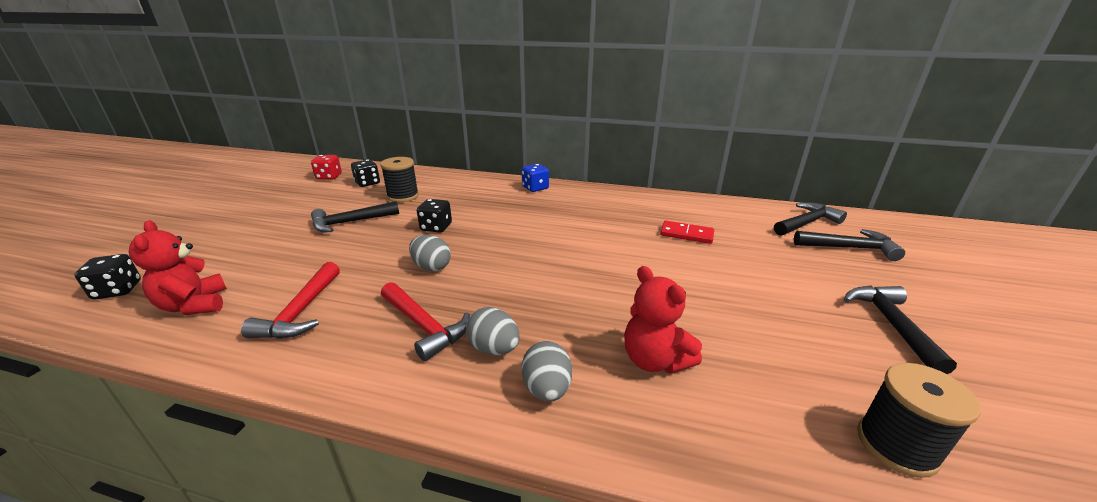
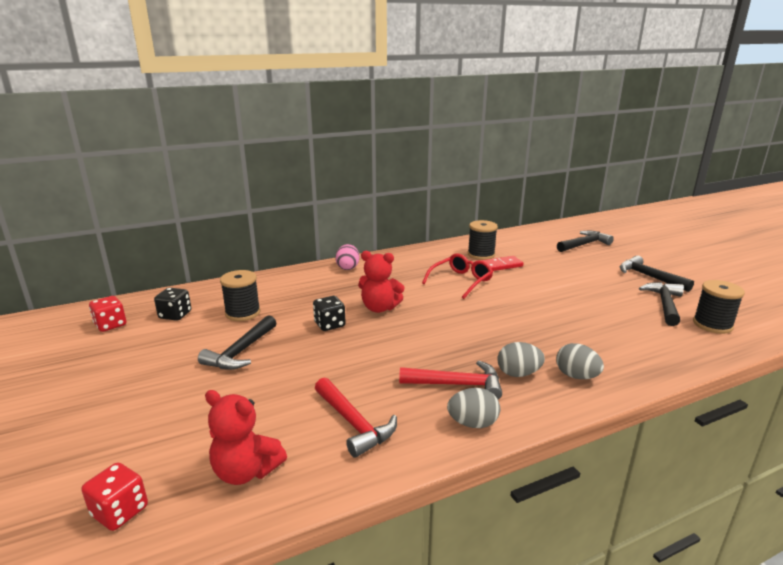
camera: 40 degrees left, 5 degrees down
black dice [74,254,141,300] -> red dice [81,462,148,531]
grey egg [409,235,451,271] -> grey egg moved to [447,388,500,428]
blue dice [522,164,549,192] -> pink egg [335,244,360,270]
red teddy bear [624,266,702,374] -> red teddy bear moved to [358,251,405,313]
black hammer [774,202,847,236] -> black hammer moved to [639,282,684,326]
none -> red glasses [422,253,493,299]
none -> black spool [468,220,498,260]

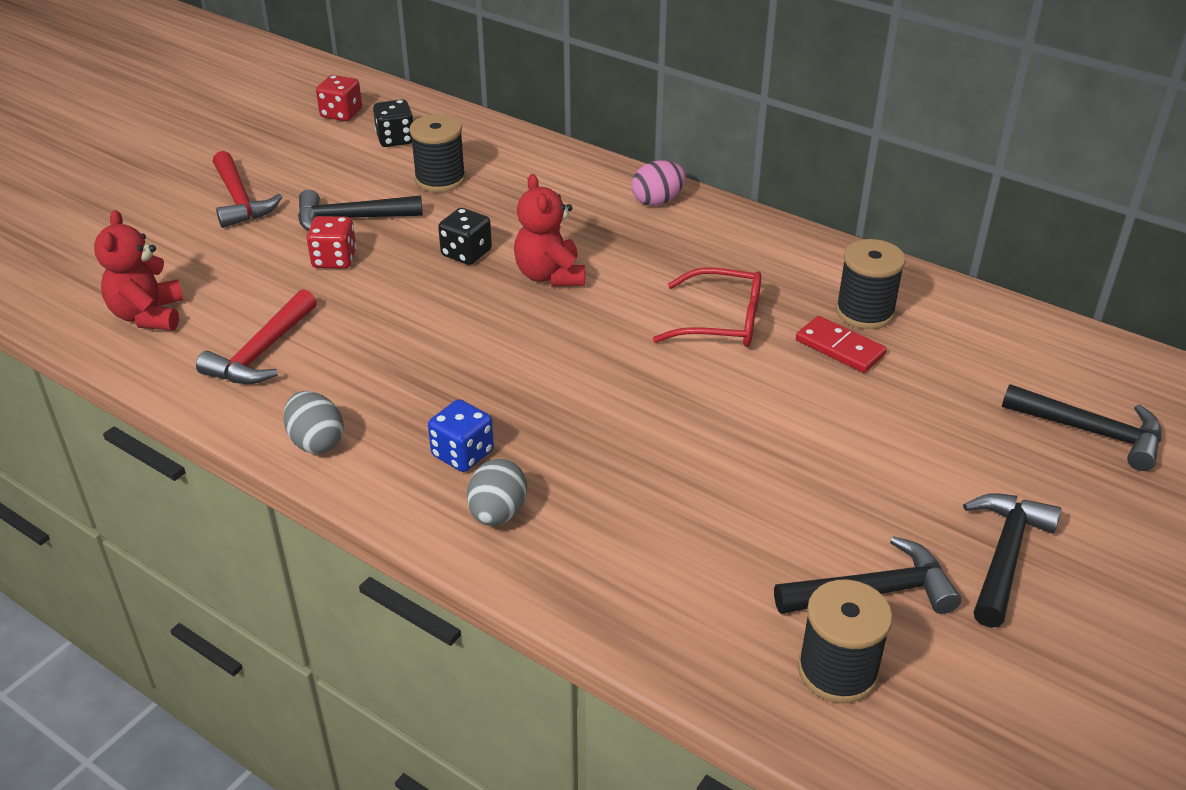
camera: 60 degrees right, 15 degrees up
red dice [81,462,148,531] -> red dice moved to [307,216,356,269]
red hammer [399,361,502,399] -> red hammer moved to [213,151,282,228]
grey egg [498,342,545,377] -> blue dice [428,399,494,472]

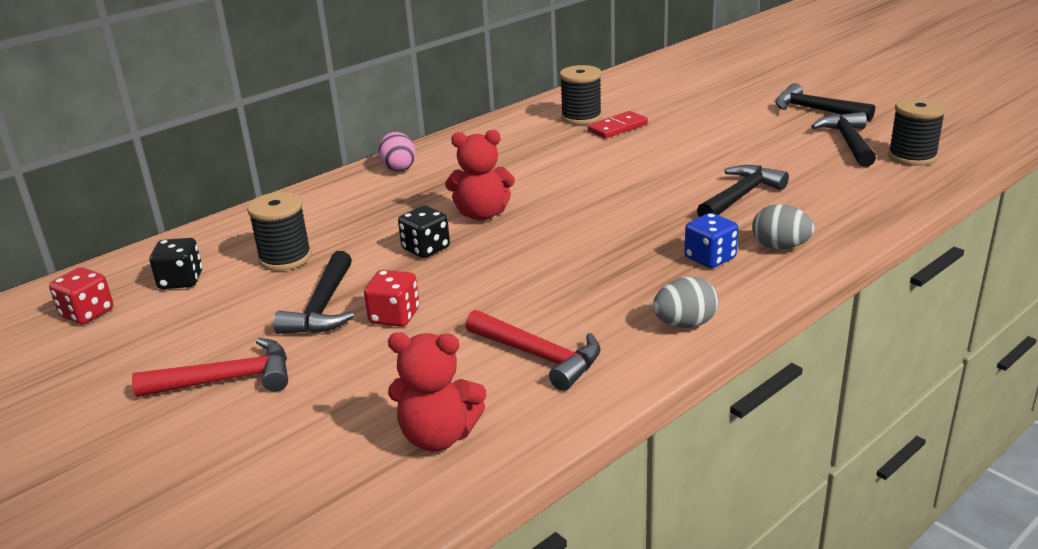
camera: 75 degrees left, 10 degrees down
red glasses [653,268,761,347] -> none
black hammer [1002,384,1161,471] -> black hammer moved to [697,165,789,217]

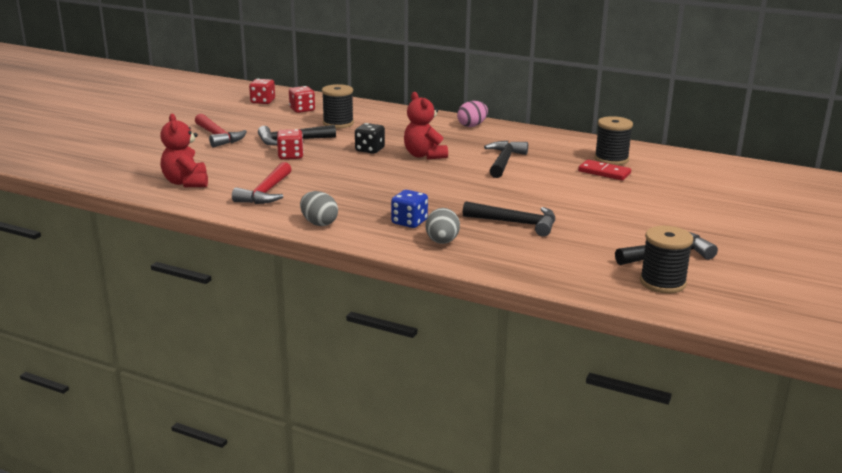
camera: 65 degrees right, 5 degrees down
black dice [149,238,202,289] -> red dice [289,86,315,113]
black hammer [775,83,875,121] -> black hammer moved to [484,141,528,178]

